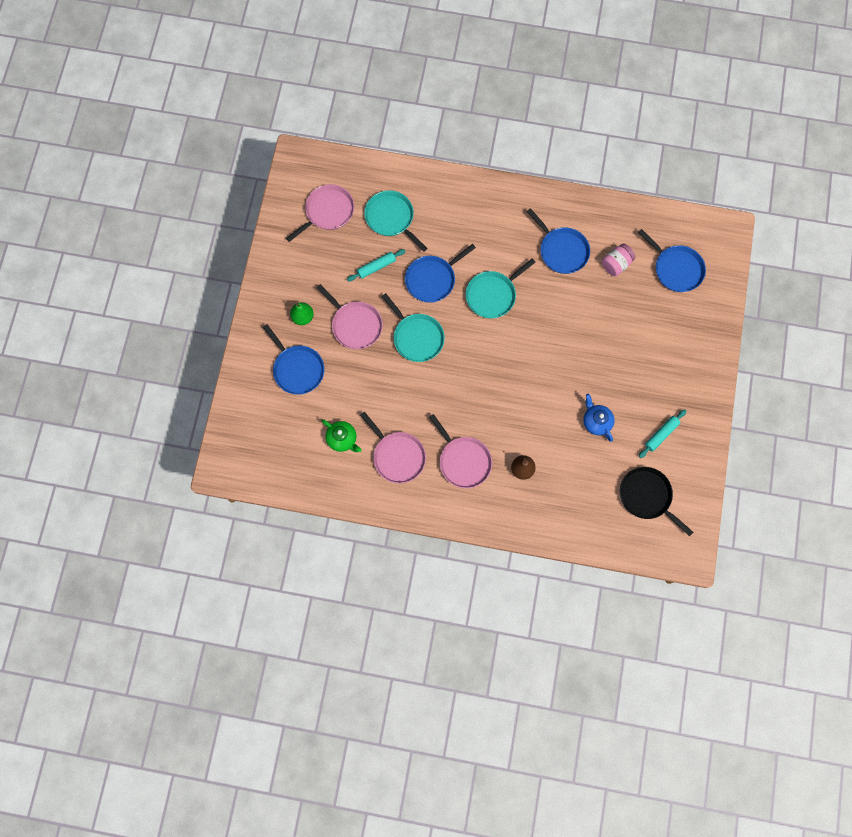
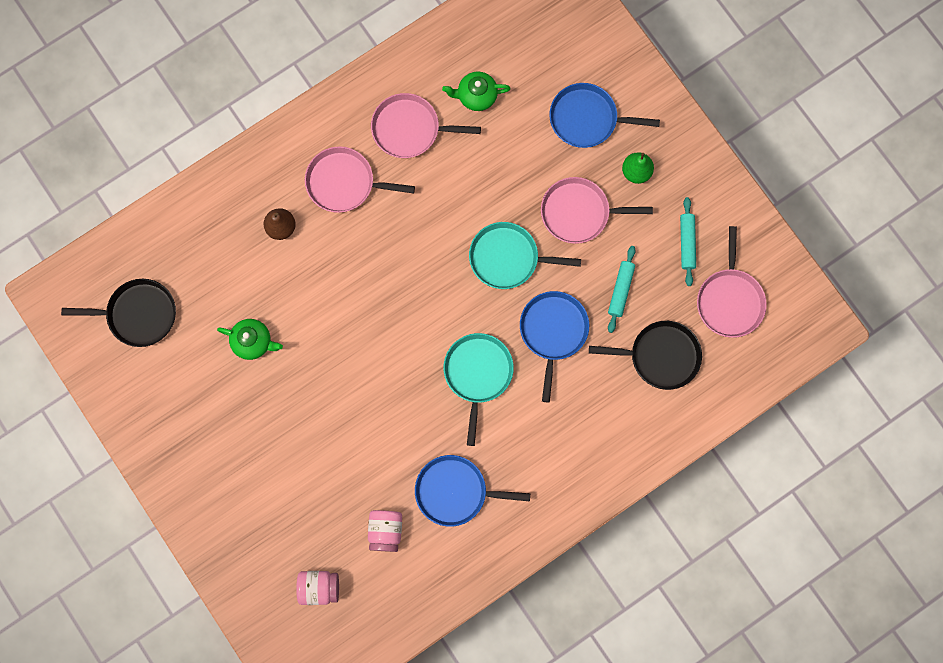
camera: 135 degrees right, 5 degrees up
turquoise pan [364,190,428,252] -> black pan [589,321,702,390]
blue teapot [583,394,615,442] -> green teapot [217,319,283,360]
blue pan [638,229,706,292] -> pink jar [296,571,339,605]
turquoise rolling pin [639,409,686,458] -> turquoise rolling pin moved to [680,197,696,286]

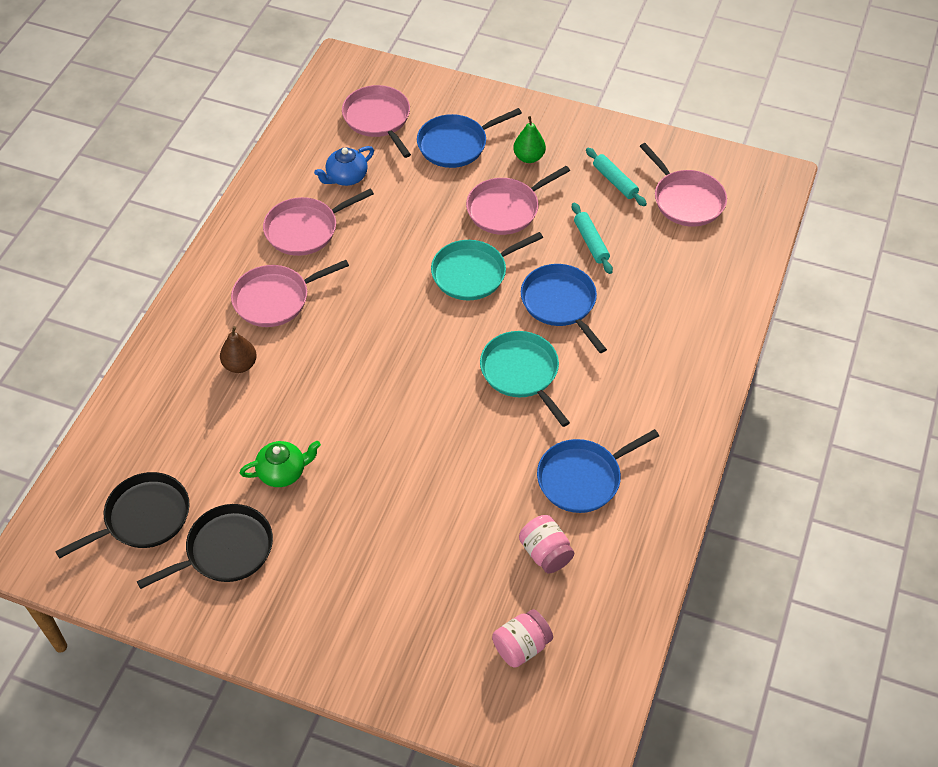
camera: 35 degrees left, 25 degrees down
green teapot [442,72,511,111] -> blue teapot [314,146,374,186]
black pan [589,321,702,390] -> black pan moved to [137,504,273,589]
none -> pink pan [342,85,411,158]

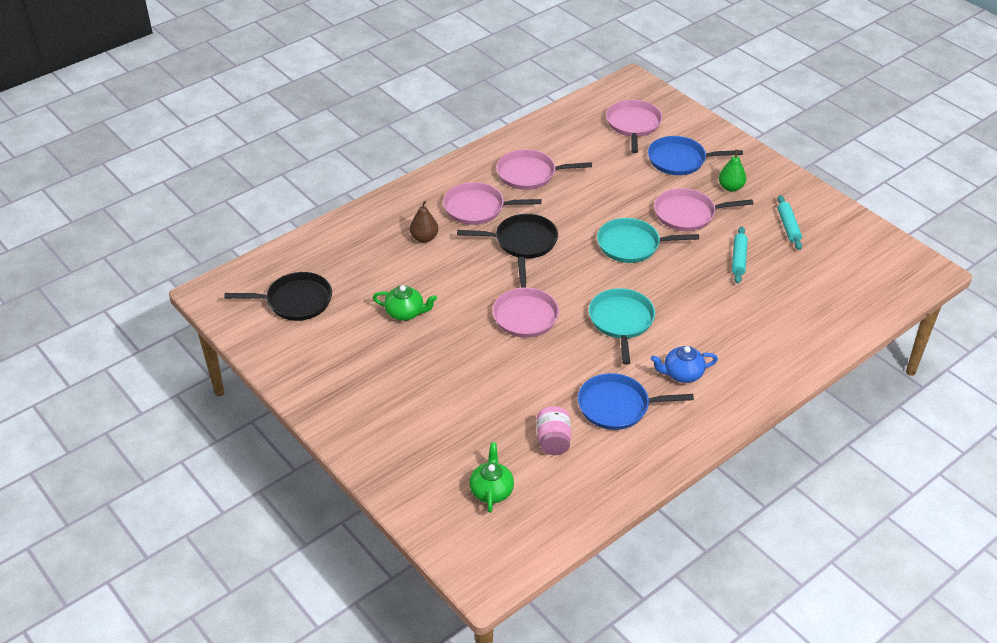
camera: 30 degrees right, 10 degrees down
black pan [137,504,273,589] -> black pan moved to [457,214,558,258]
blue teapot [314,146,374,186] -> blue teapot moved to [651,346,718,383]
pink jar [492,609,553,668] -> green teapot [469,442,514,513]
blue pan [521,264,607,353] -> none
pink pan [640,143,727,227] -> pink pan moved to [493,257,559,338]

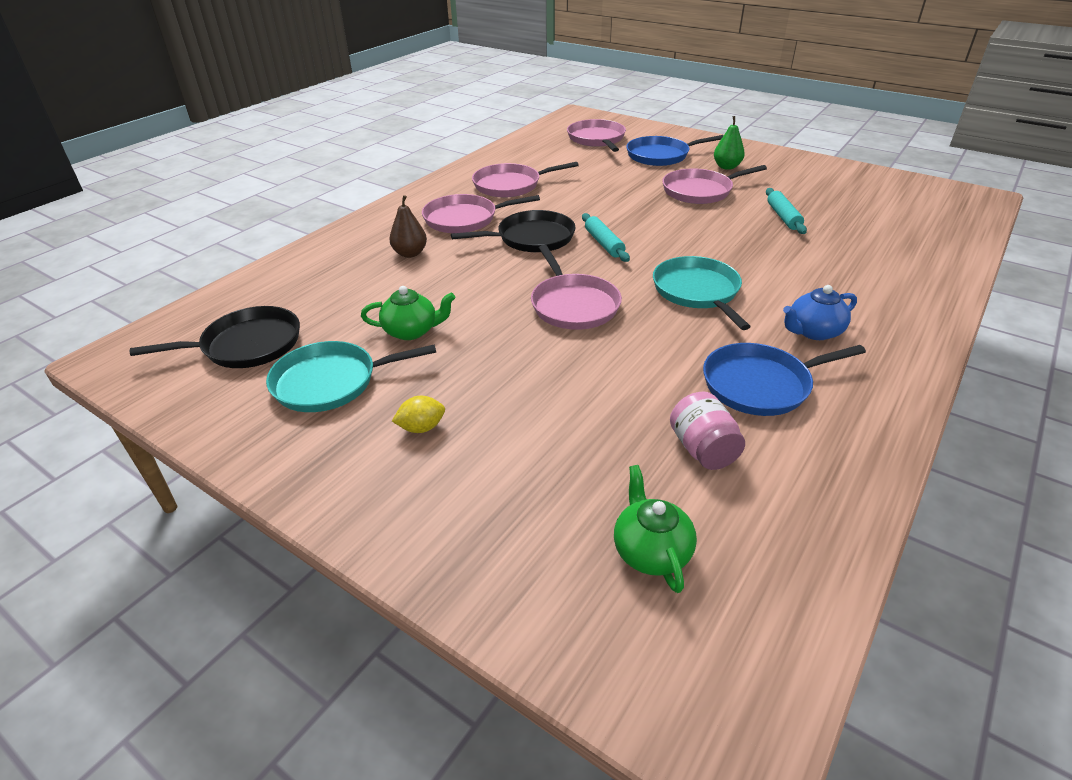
camera: 15 degrees left, 5 degrees down
turquoise pan [597,218,699,263] -> turquoise pan moved to [266,341,436,412]
turquoise rolling pin [778,195,802,250] -> turquoise rolling pin moved to [582,213,630,262]
none -> yellow lemon [392,396,445,433]

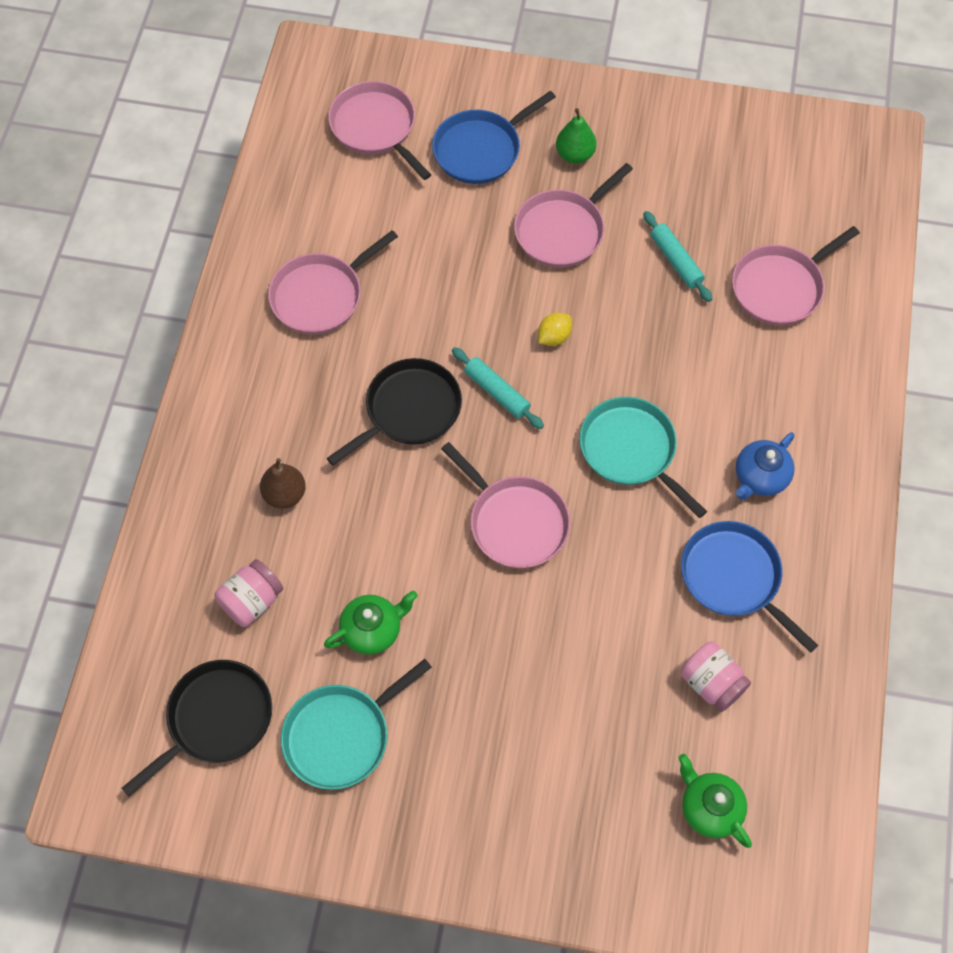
camera: 25 degrees left, 25 degrees up
yellow lemon [392,396,445,433] -> yellow lemon moved to [538,313,572,346]
pink pan [422,194,540,233] -> pink pan moved to [732,226,860,325]
blue pan [703,343,866,416] -> blue pan turned 90 degrees clockwise [681,521,818,653]
none -> pink jar [214,559,283,627]

